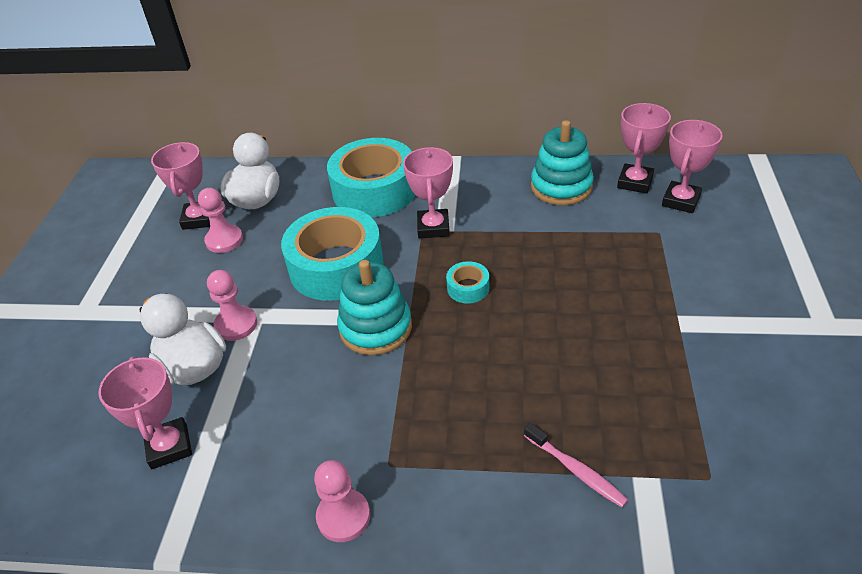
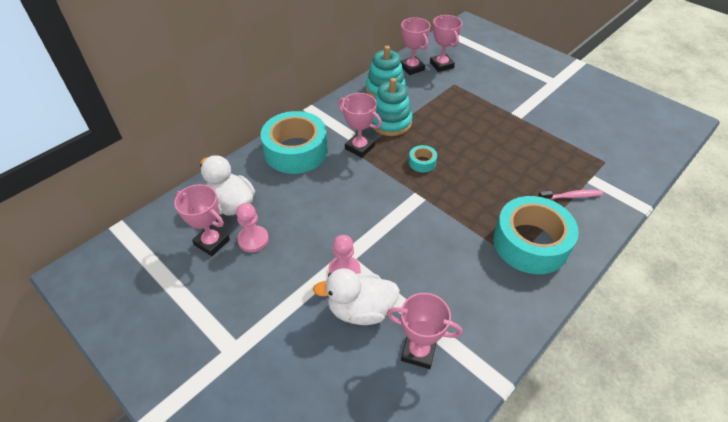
camera: 55 degrees left, 5 degrees up
turquoise tape [281,207,384,301] -> turquoise tape moved to [493,196,579,274]
pink pawn [314,460,370,542] -> none
turquoise stacking toy [337,260,412,355] -> turquoise stacking toy moved to [372,78,413,136]

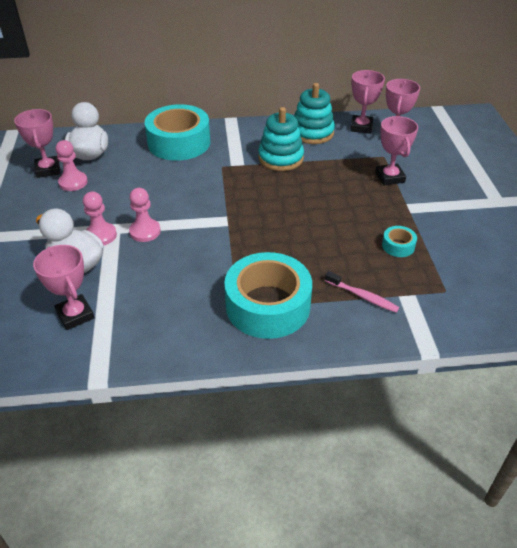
camera: 40 degrees right, 5 degrees down
pink trophy [338,93,382,158] -> pink trophy moved to [375,116,418,186]
turquoise tape [409,145,437,172] -> turquoise tape moved to [382,226,417,257]
none -> pink pawn [129,188,161,242]

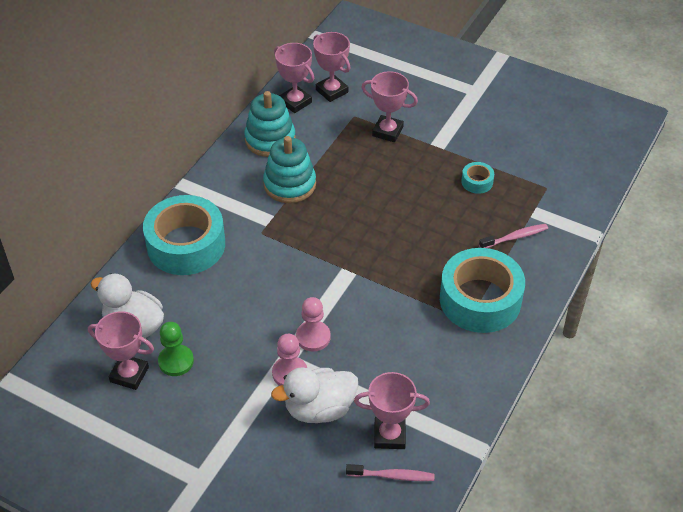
camera: 55 degrees left, 5 degrees up
pink pawn [56,140,88,191] -> green pawn [158,322,194,376]
none -> pink toothbrush [346,464,434,481]

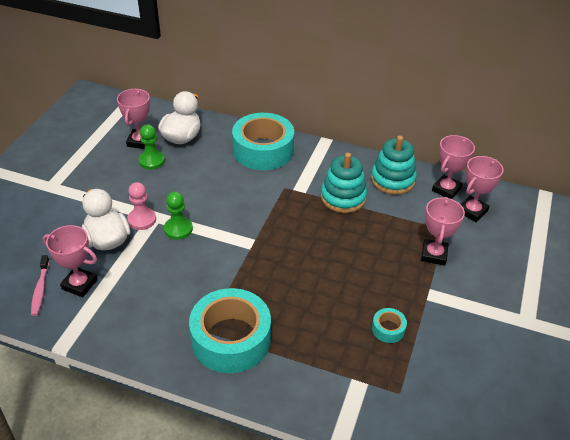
camera: 80 degrees right, 5 degrees down
pink pawn [296,297,331,352] -> green pawn [164,192,193,240]
pink trophy [354,372,430,449] -> pink trophy turned 60 degrees counterclockwise [43,225,97,297]
pink toothbrush [479,224,548,248] -> none

